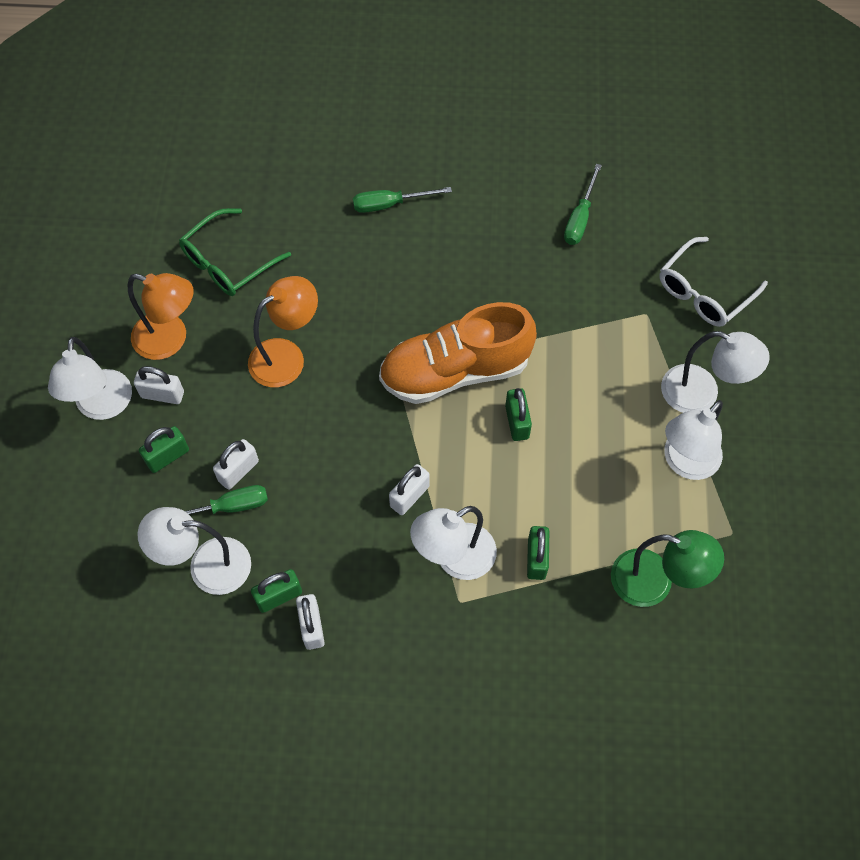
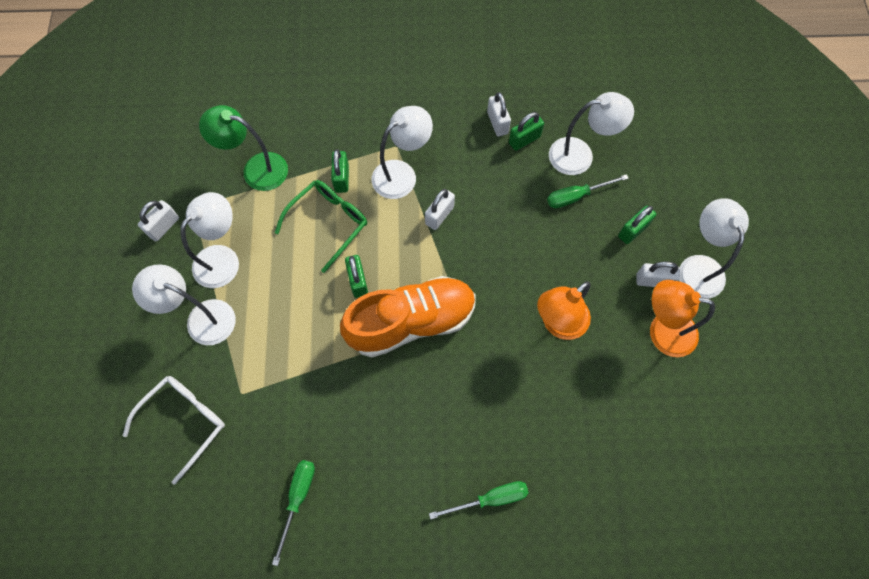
camera: 175 degrees right, 5 degrees up
green glasses [179,208,291,296] -> green glasses moved to [275,180,367,273]
white padlock [213,439,259,490] -> white padlock moved to [138,200,179,241]

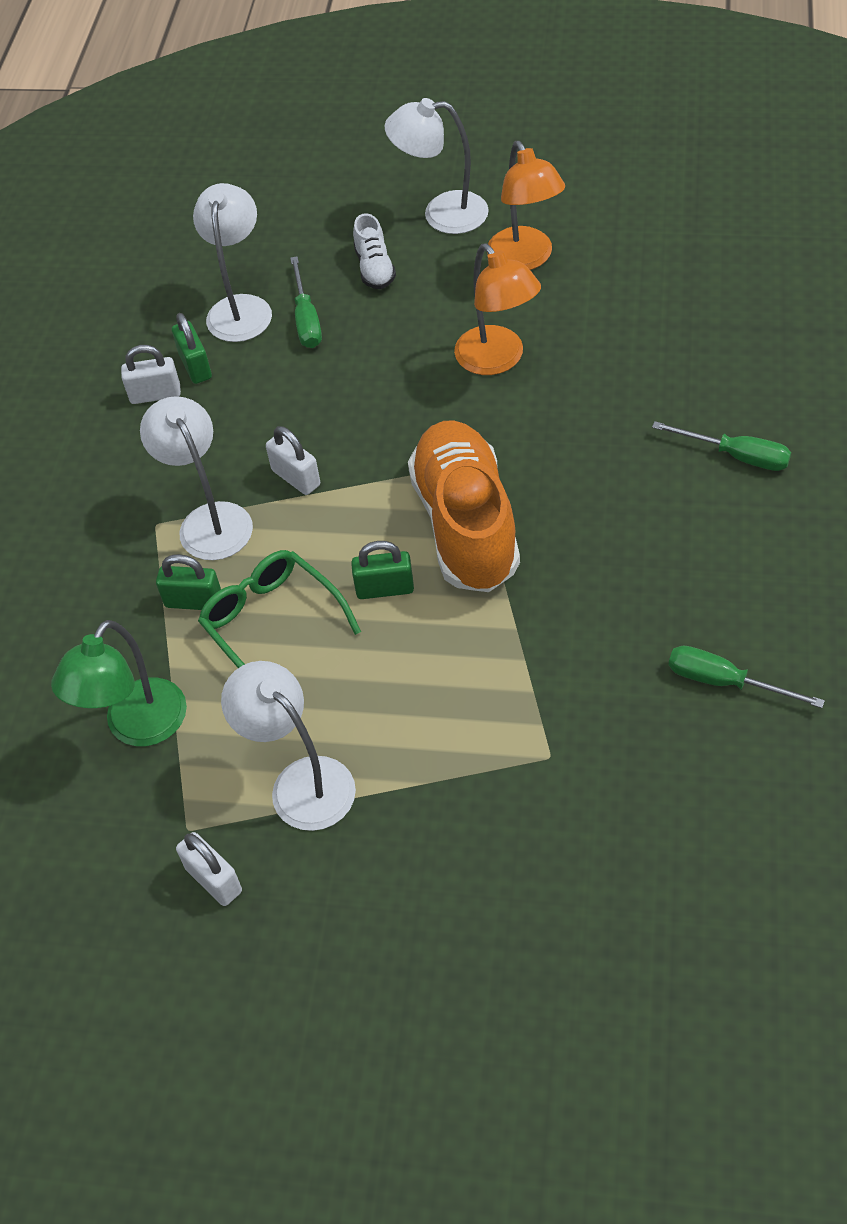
camera: 75 degrees left, 15 degrees down
white glasses [123,376,225,484] -> none
white lamp [132,264,236,345] -> none
green screwdriver [429,481,529,520] -> green screwdriver turned 120 degrees clockwise [652,421,791,471]
green padlock [618,206,656,244] -> white shoe [353,213,396,289]
white padlock [636,262,680,287] -> none
orange lamp [650,280,715,357] -> orange lamp turned 45 degrees counterclockwise [487,141,565,270]

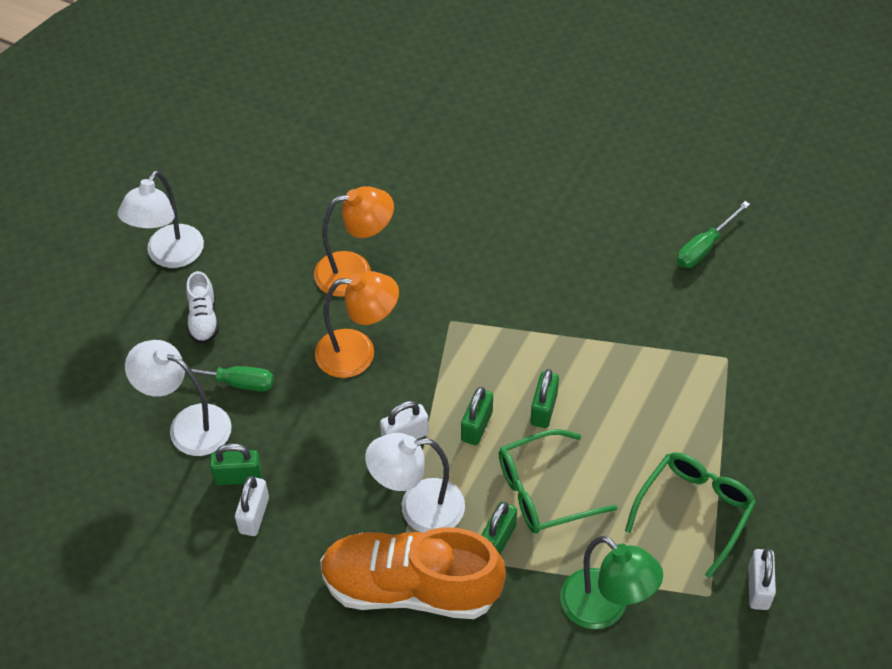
camera: 75 degrees left, 0 degrees up
white padlock [176,832,242,906] -> white padlock turned 60 degrees counterclockwise [748,549,776,610]
white lamp [221,661,356,831] -> green glasses [625,452,756,578]
white shoe [353,213,396,289] -> white shoe turned 75 degrees clockwise [186,271,219,344]
orange shoe [408,420,520,592] -> orange shoe moved to [320,527,506,619]
orange lamp [487,141,565,270] -> orange lamp moved to [315,271,399,378]
green screwdriver [652,421,791,471] -> none
none -> green padlock [461,387,493,445]

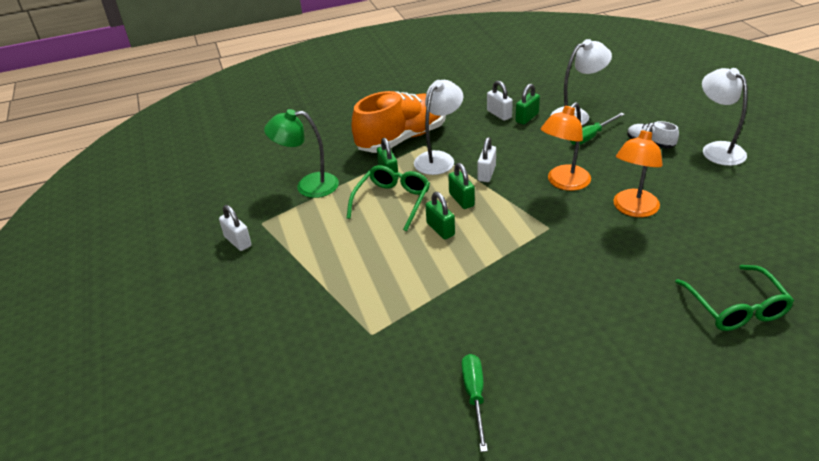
camera: 135 degrees right, 15 degrees down
green glasses [625,452,756,578] -> green glasses moved to [675,265,794,331]

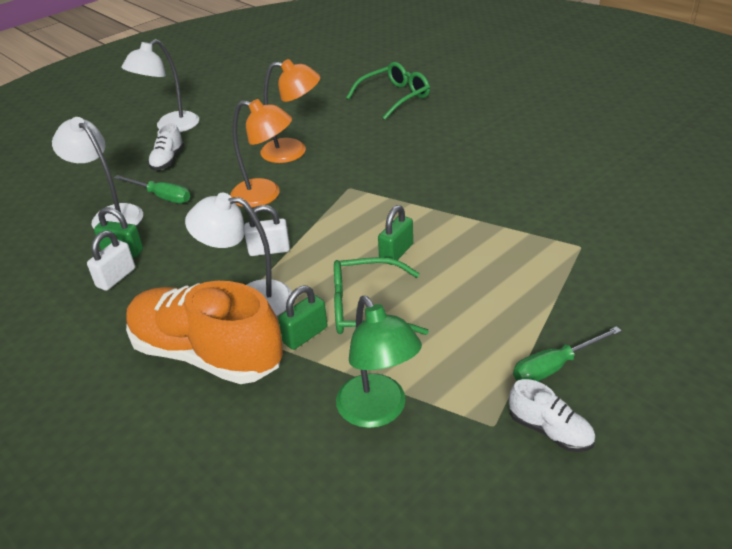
camera: 115 degrees left, 0 degrees up
white padlock [219,205,251,251] -> white shoe [509,379,595,452]
green padlock [448,163,475,209] -> none
green screwdriver [461,354,488,452] -> green screwdriver moved to [513,326,622,381]

